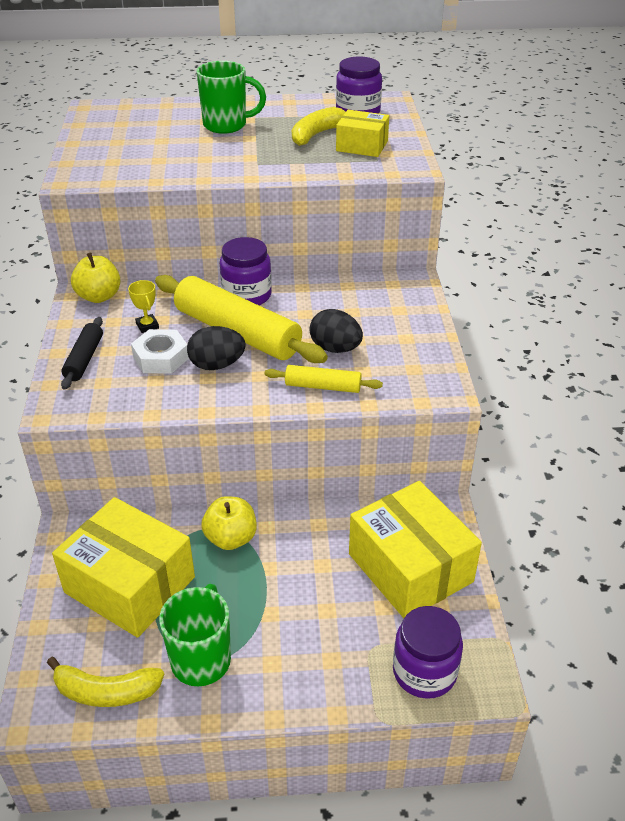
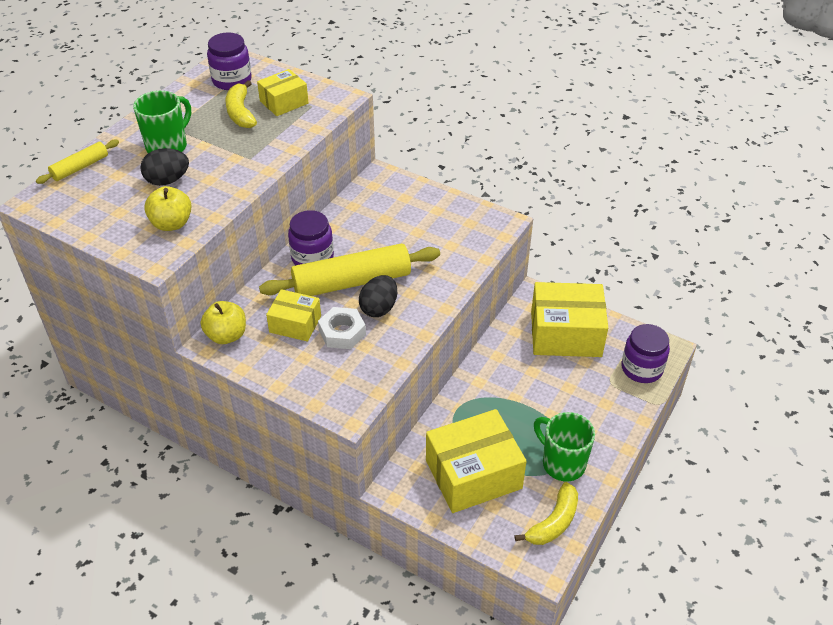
camera: 55 degrees left, 5 degrees up
black rolling pin [61,317,103,390] -> none
yellow trophy [128,280,159,333] -> yellow box [266,289,321,342]
yellow apple [201,496,257,550] -> yellow apple moved to [144,186,192,231]
yellow rolling pin [265,365,383,393] -> yellow rolling pin moved to [36,140,119,184]
black egg [309,309,363,353] -> black egg moved to [140,148,189,186]

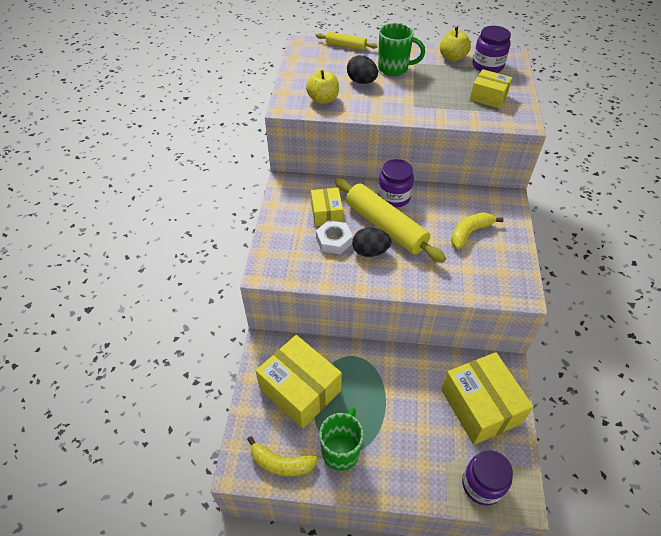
camera: 65 degrees right, 5 degrees up
yellow apple [201,301,246,344] -> yellow apple moved to [440,27,471,62]
yellow banana [225,80,257,128] -> yellow banana moved to [451,212,504,249]

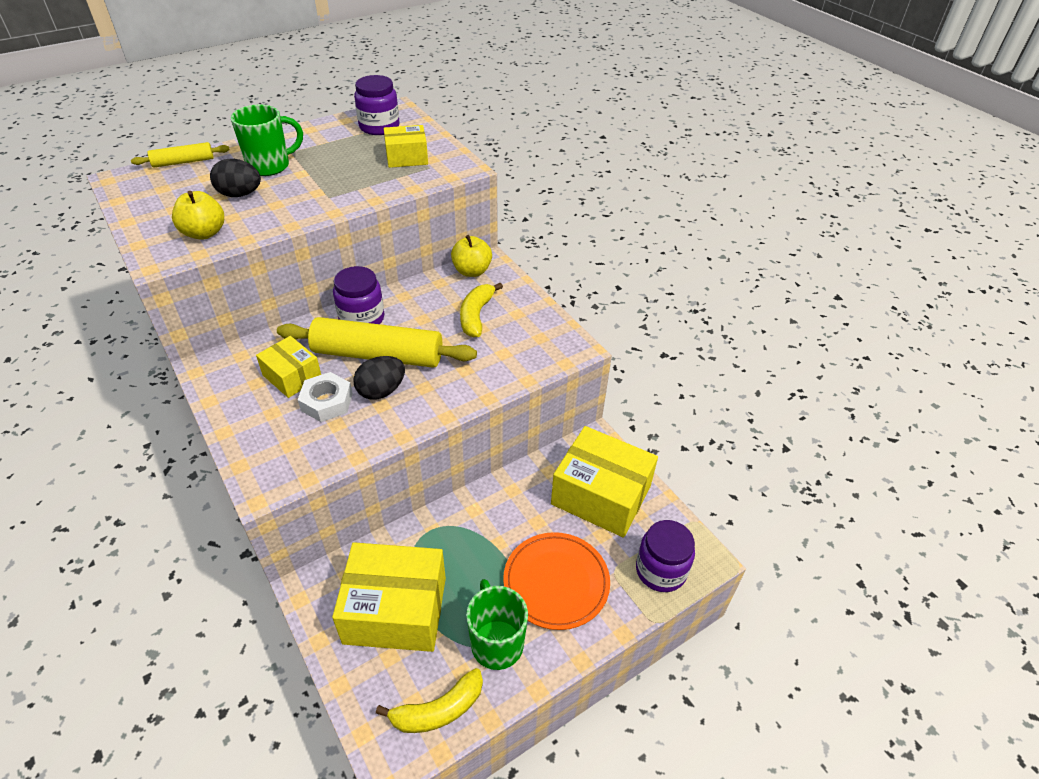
camera: 40 degrees left, 5 degrees down
yellow apple [440,27,471,62] -> yellow apple moved to [451,235,492,277]
none -> orange plate [503,532,610,630]

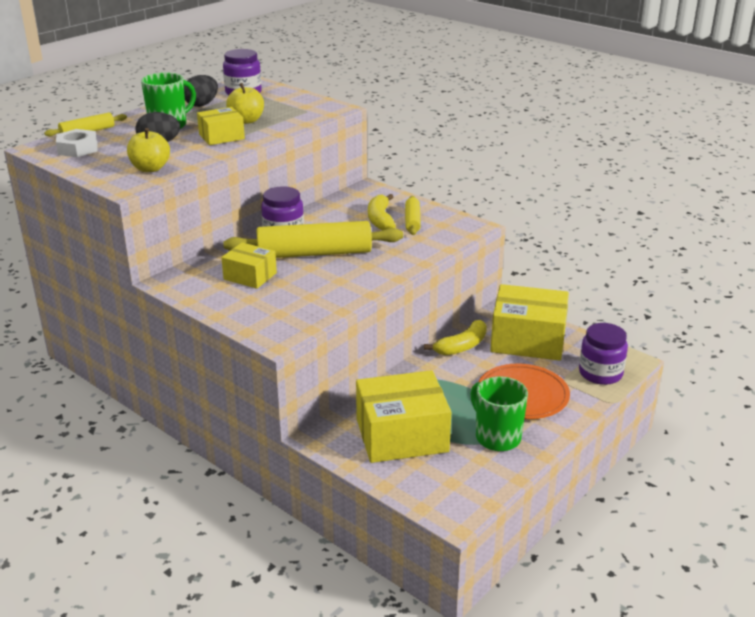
camera: 15 degrees left, 15 degrees down
white nut [298,372,353,422] -> white nut moved to [56,129,98,157]
black egg [353,356,405,400] -> black egg moved to [184,75,218,107]
yellow banana [376,668,483,733] -> yellow banana moved to [424,320,487,356]
yellow box [384,125,428,168] -> yellow box moved to [197,107,245,145]
yellow apple [451,235,492,277] -> yellow apple moved to [226,83,264,124]
none -> yellow rolling pin [405,196,421,235]

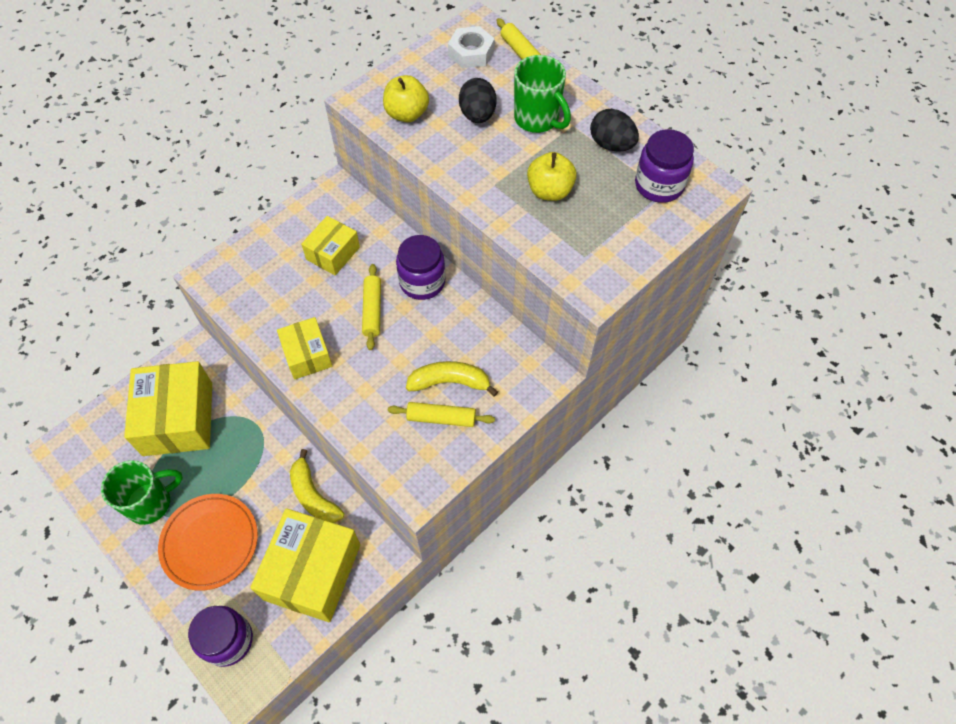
camera: 95 degrees right, 30 degrees up
yellow box [197,107,245,145] -> yellow box moved to [277,317,333,380]
yellow rolling pin [223,221,403,258] -> yellow rolling pin [362,264,381,350], size x0.50

